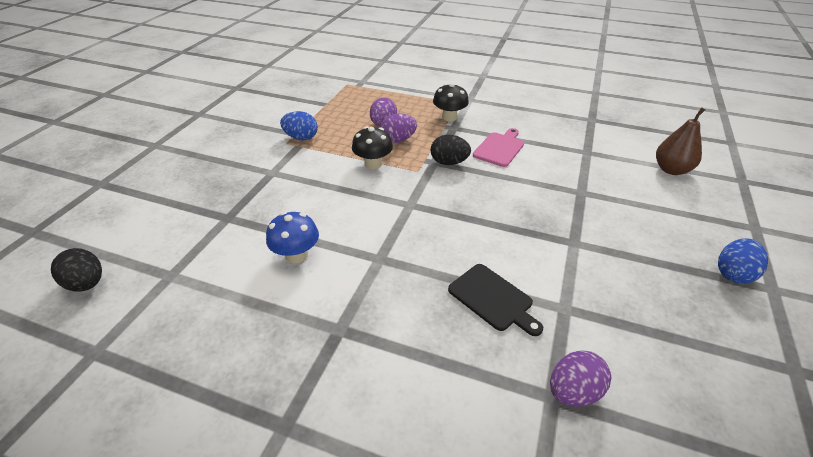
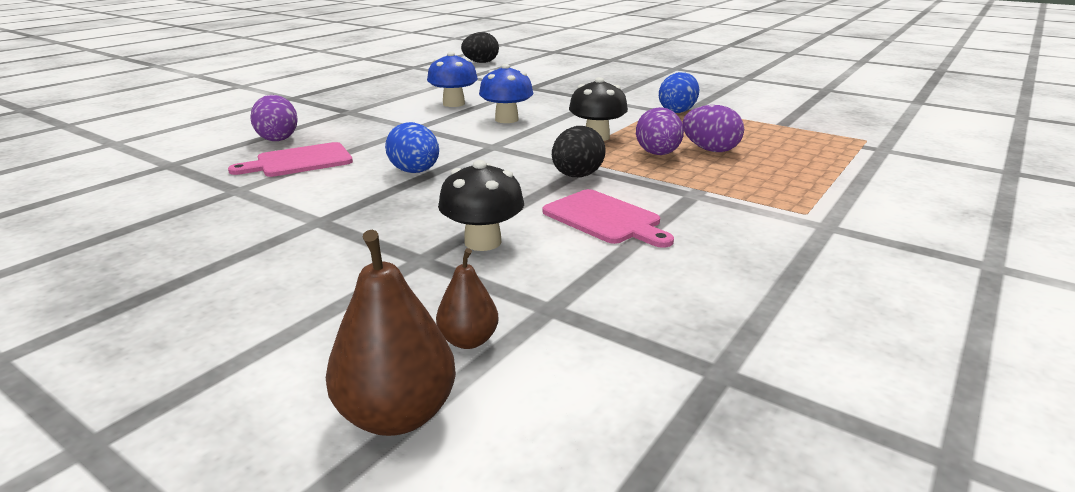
camera: 105 degrees right, 15 degrees down
black mushroom [433,83,469,122] -> black mushroom moved to [438,160,524,251]
black cutting board [448,264,543,336] -> pink cutting board [228,142,353,177]
purple egg [550,350,611,407] -> purple egg moved to [250,95,298,141]
blue egg [718,238,768,284] -> blue egg moved to [385,122,439,173]
none -> brown pear [436,248,499,349]
none -> blue mushroom [479,64,533,123]

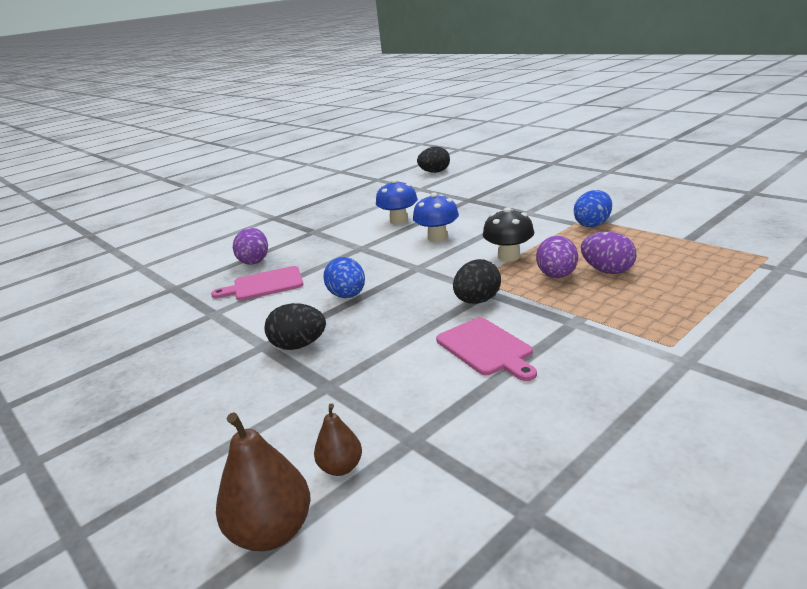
camera: 15 degrees right, 0 degrees up
black mushroom [438,160,524,251] -> none
none -> black egg [264,303,326,350]

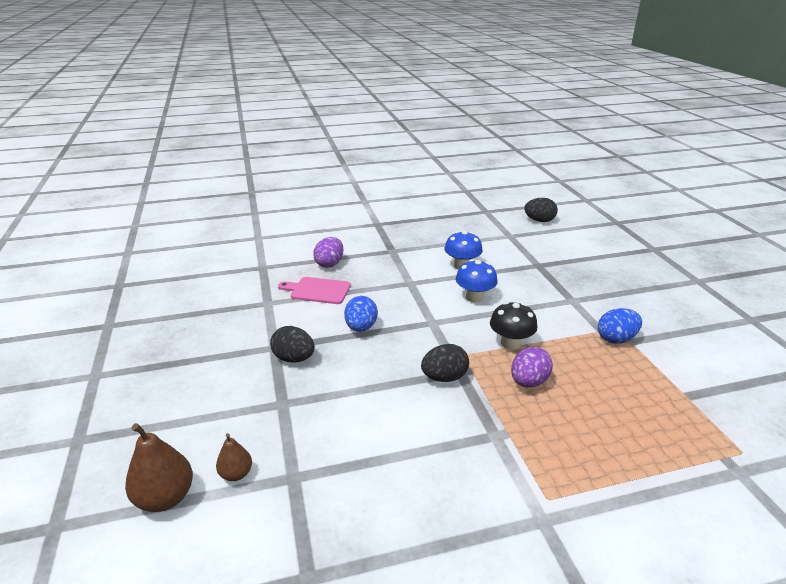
camera: 25 degrees right, 5 degrees up
pink cutting board [436,317,537,381] -> none
purple egg [581,232,637,274] -> none

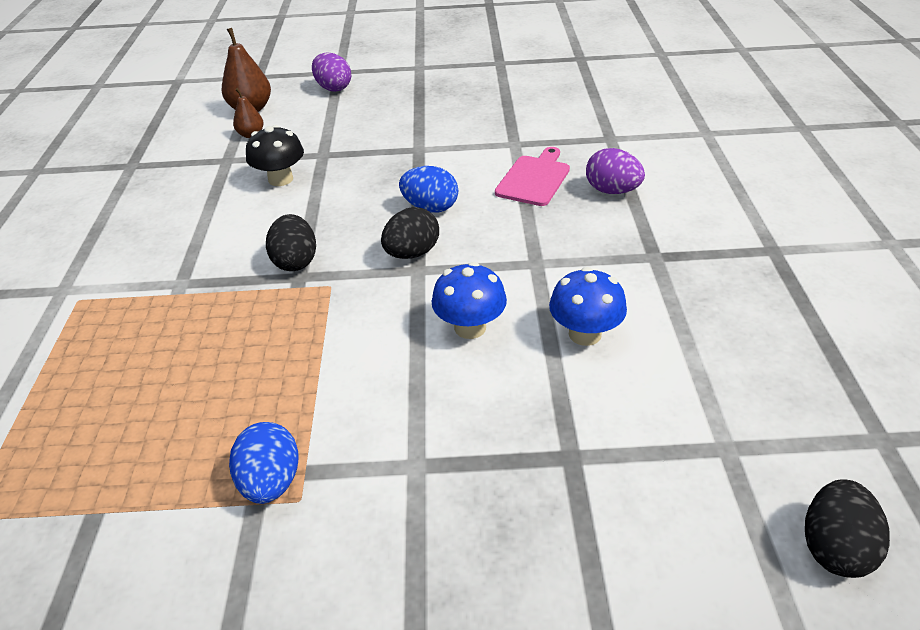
camera: 105 degrees right, 10 degrees up
black egg [270,326,315,363] -> black egg moved to [381,207,439,259]
black mushroom [490,302,537,350] -> black mushroom moved to [246,125,304,186]
purple egg [511,347,553,388] -> purple egg moved to [312,53,351,92]

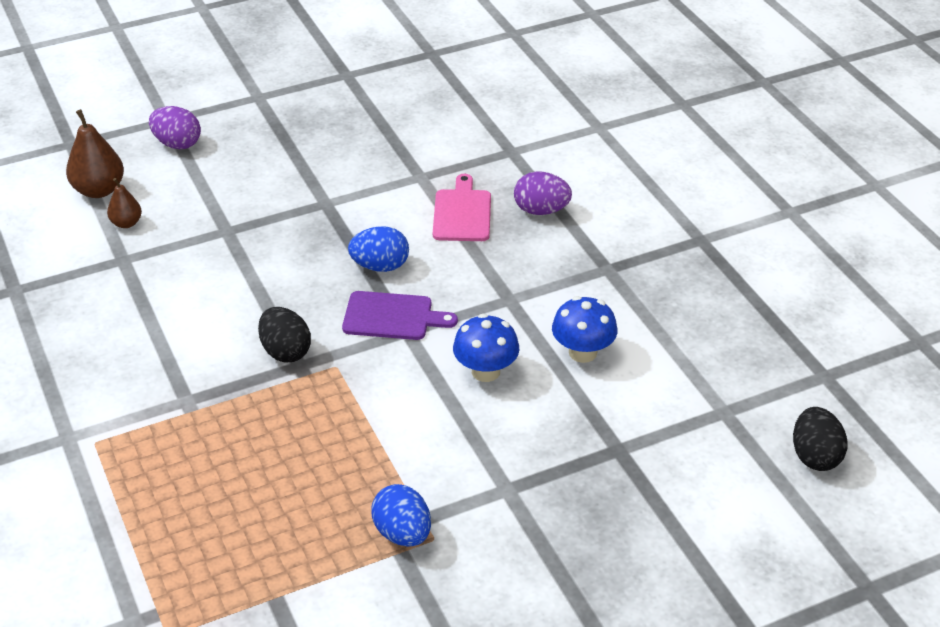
camera: 25 degrees left, 0 degrees up
black mushroom [246,125,304,186] -> none
black egg [381,207,439,259] -> purple cutting board [342,291,458,340]

